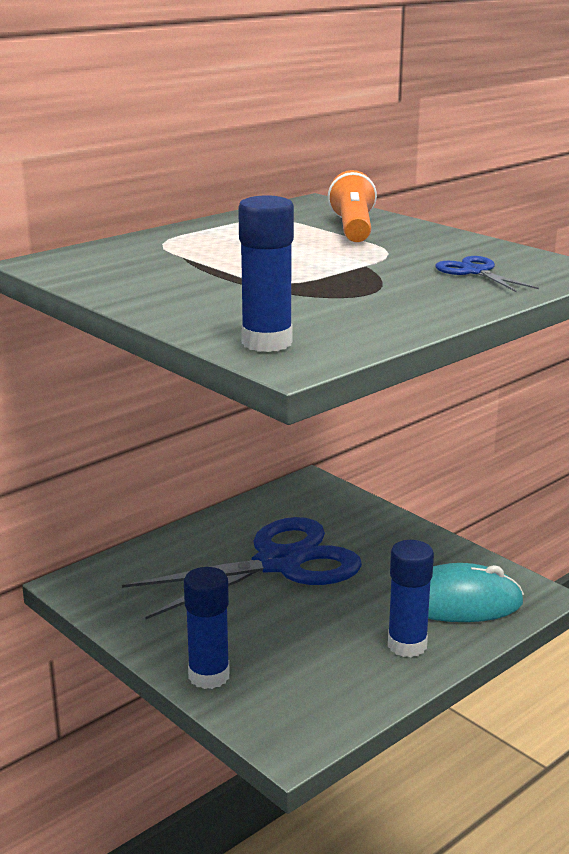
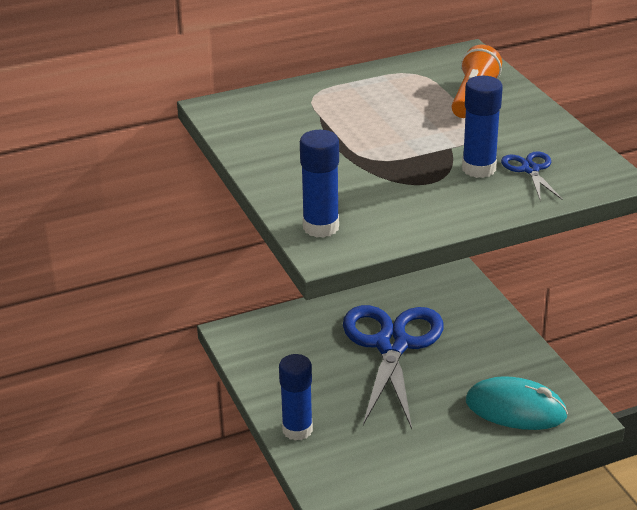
camera: 20 degrees right, 10 degrees up
blue scissors [122,517,362,619] -> blue scissors turned 75 degrees counterclockwise [343,305,443,429]
blue glue stick [388,540,434,657] -> blue glue stick moved to [462,76,503,178]

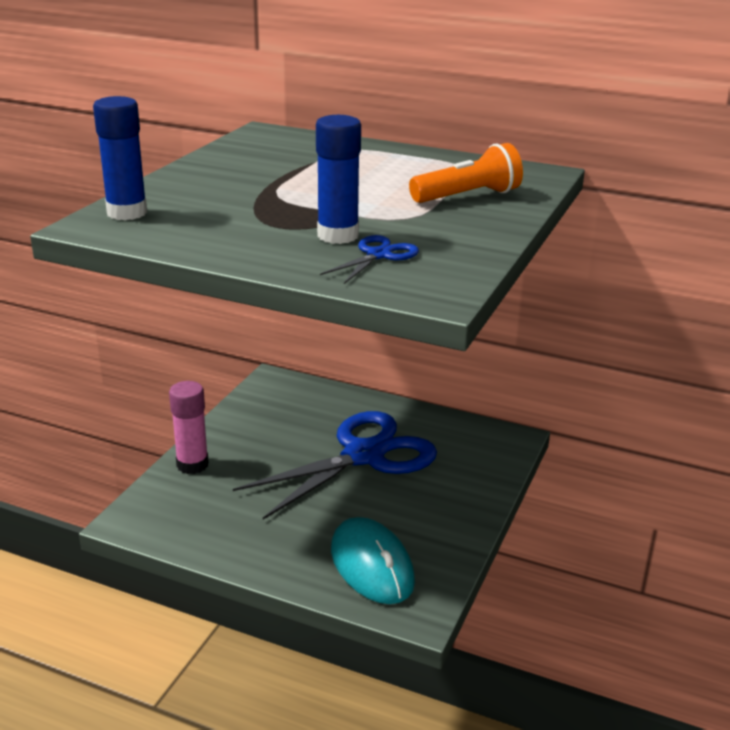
camera: 45 degrees right, 5 degrees down
blue glue stick [279,354,313,441] -> pink glue stick [169,381,209,474]

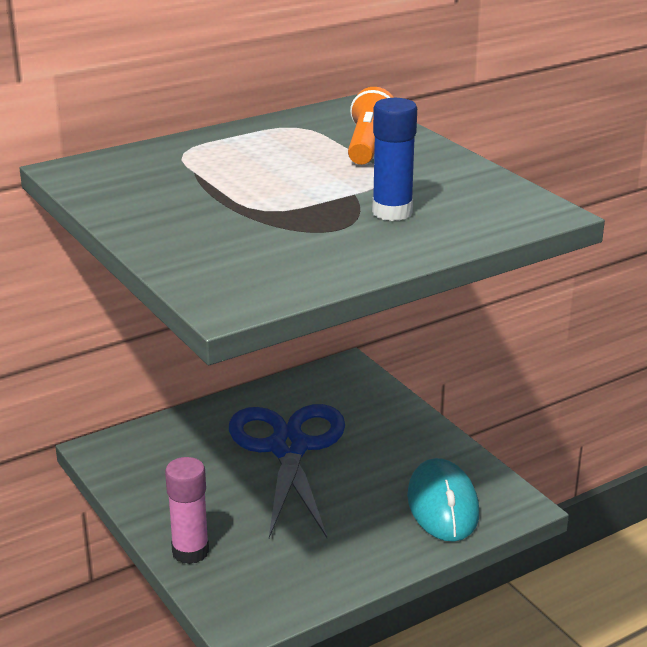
camera: 55 degrees left, 0 degrees up
blue glue stick [93,96,147,220] -> none
blue scissors [320,235,419,284] -> none
turquoise mouse [331,517,415,604] -> turquoise mouse turned 75 degrees clockwise [407,458,479,542]

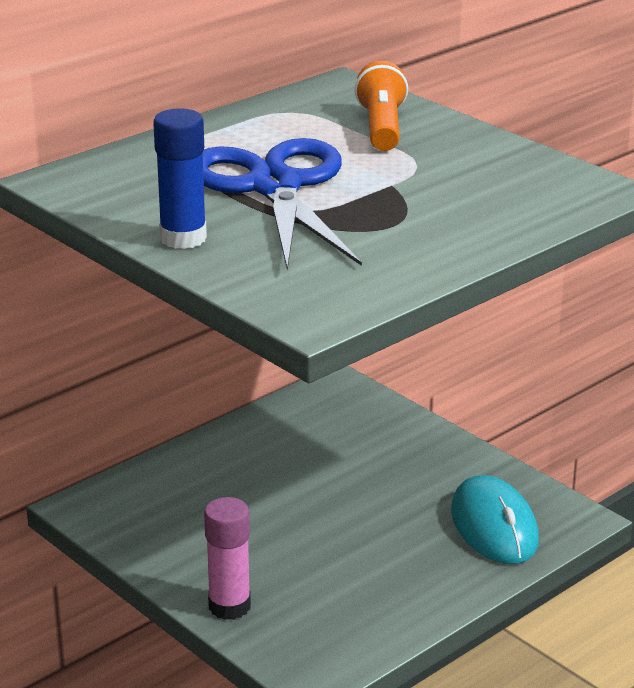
camera: 10 degrees left, 0 degrees up
blue scissors [229,404,345,538] -> blue scissors moved to [203,138,362,270]
blue glue stick [372,98,417,221] -> blue glue stick moved to [153,108,207,249]

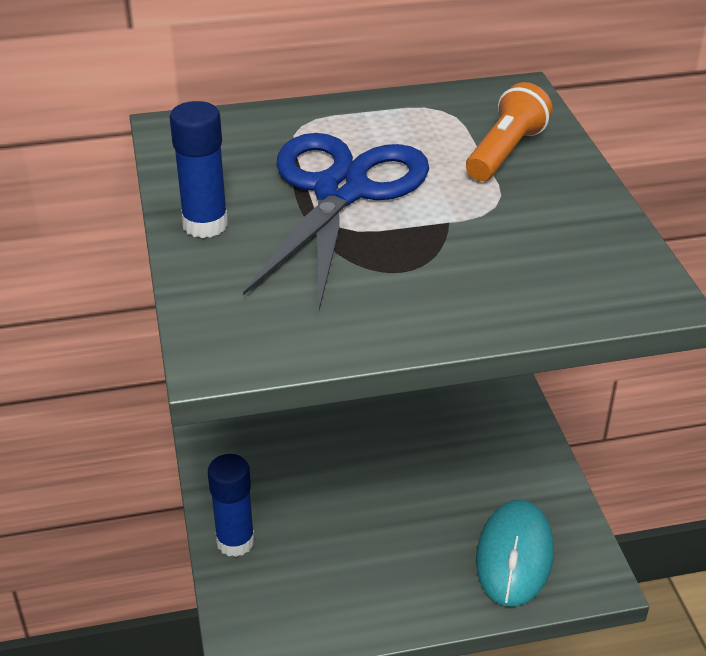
camera: 30 degrees right, 10 degrees up
pink glue stick [204,497,251,620] -> blue glue stick [208,454,255,557]

